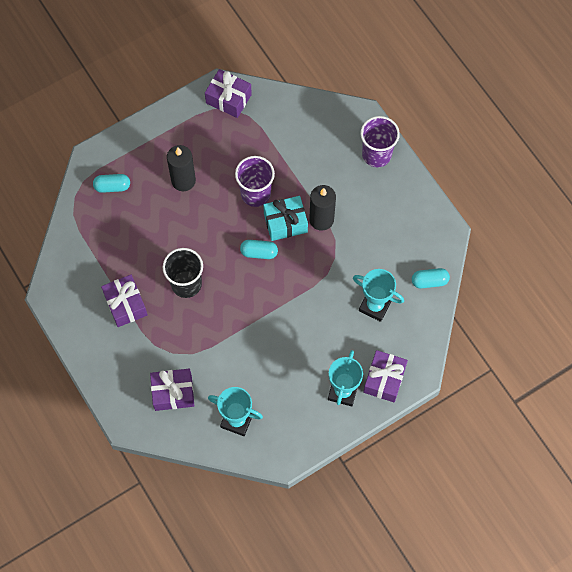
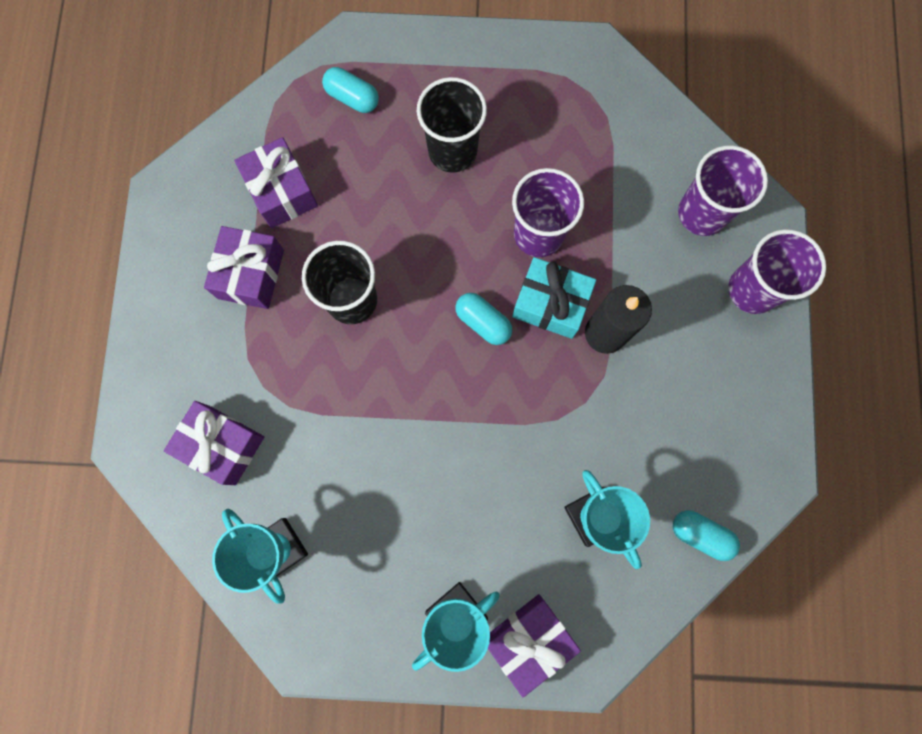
camera: 35 degrees right, 10 degrees up
black candle [167,145,196,191] -> black cup [417,77,487,173]
purple gift [205,69,252,118] -> purple gift moved to [234,137,318,228]
none -> purple cup [678,145,768,236]

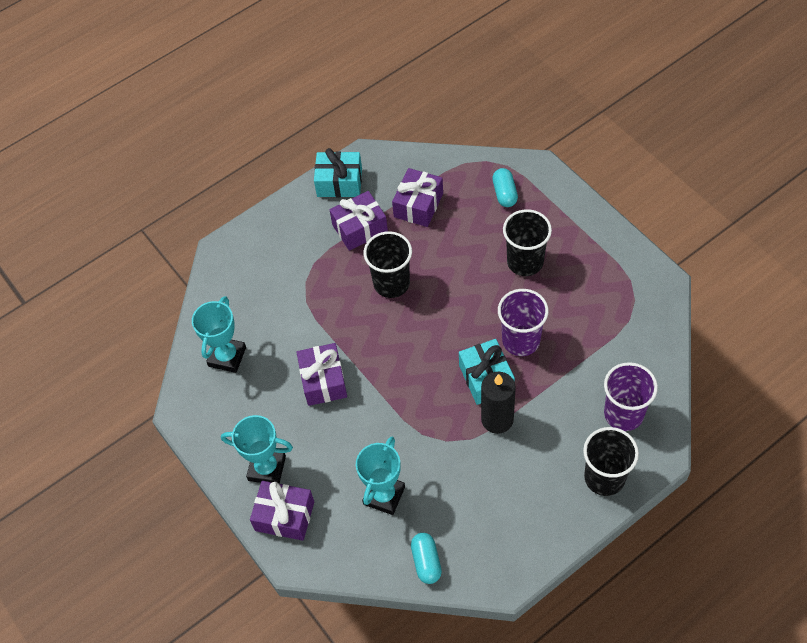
camera: 55 degrees right, 20 degrees down
purple gift [164,401,264,485] -> purple gift moved to [297,343,347,406]
turquoise capsule [455,293,512,345] -> none
purple cup [728,229,826,314] -> black cup [583,427,639,496]
none -> turquoise gift [314,148,362,197]

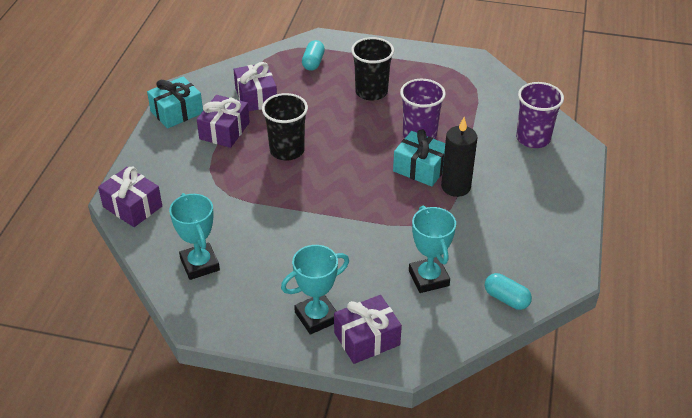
camera: 45 degrees left, 15 degrees down
purple gift [297,343,347,406] -> purple gift moved to [98,167,162,227]
turquoise capsule [492,168,518,207] -> turquoise capsule turned 60 degrees clockwise [302,40,325,71]
black cup [583,427,639,496] -> none

